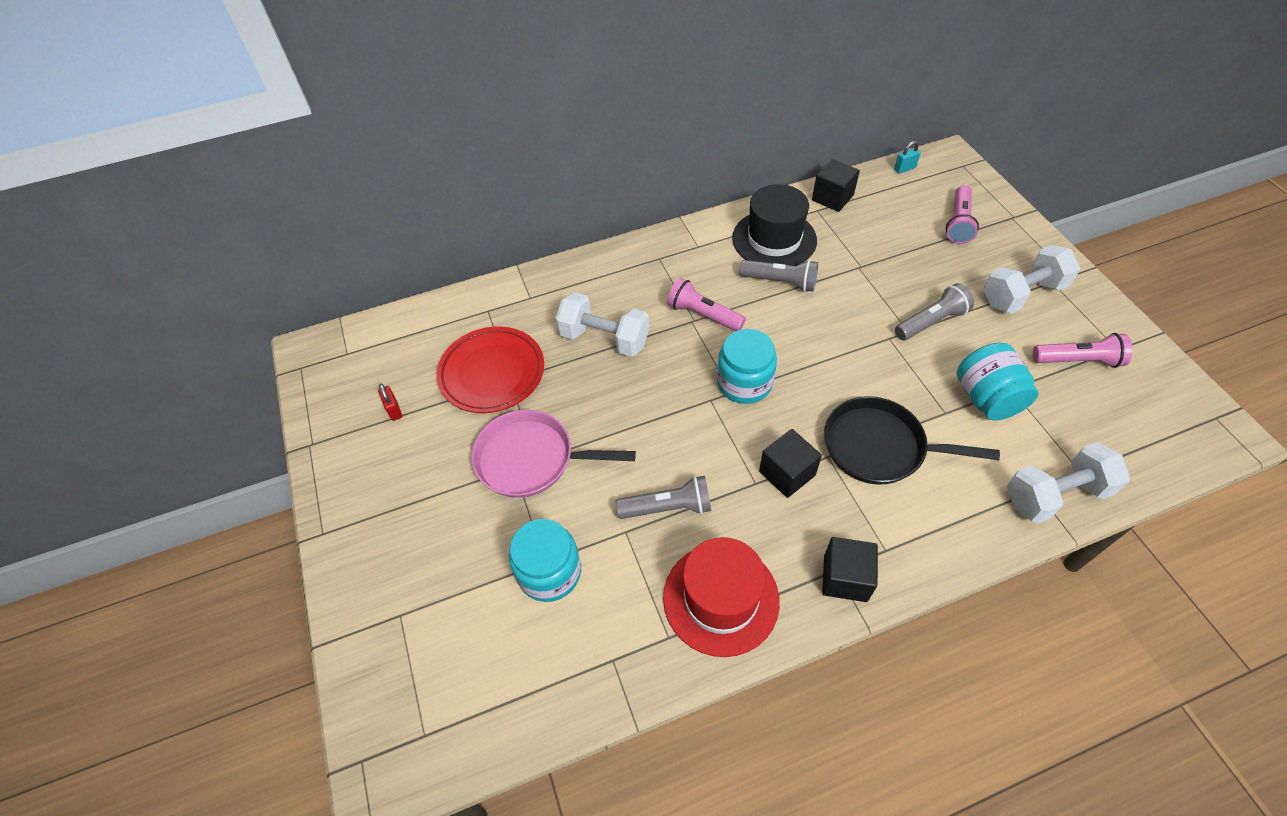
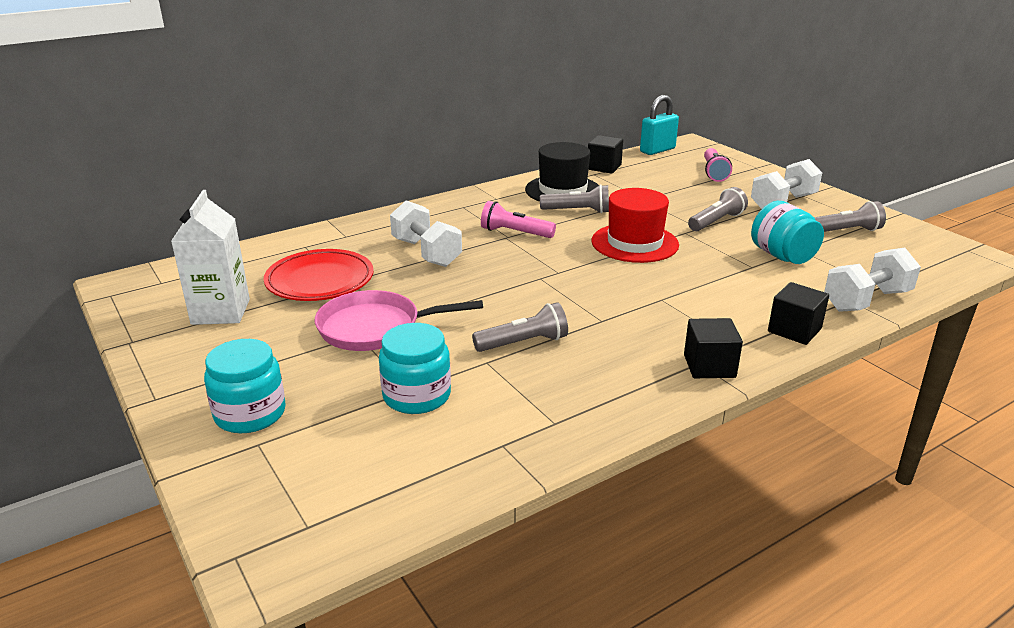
camera: 15 degrees left, 25 degrees down
red padlock [378,384,402,421] -> white carton [171,190,250,325]
white dumbbell [555,292,649,357] -> white dumbbell turned 45 degrees clockwise [390,200,462,267]
red hat [663,537,780,657] -> red hat moved to [592,188,679,263]
turquoise jar [717,329,777,404] -> turquoise jar moved to [204,339,286,433]
black cube [759,429,822,498] -> black cube moved to [768,282,829,345]
black pan [824,396,1000,485] -> none
turquoise padlock [894,141,921,174] -> turquoise padlock [640,95,679,155], size x2.03
pink flashlight [1033,333,1133,368] -> grey flashlight [814,201,886,232]

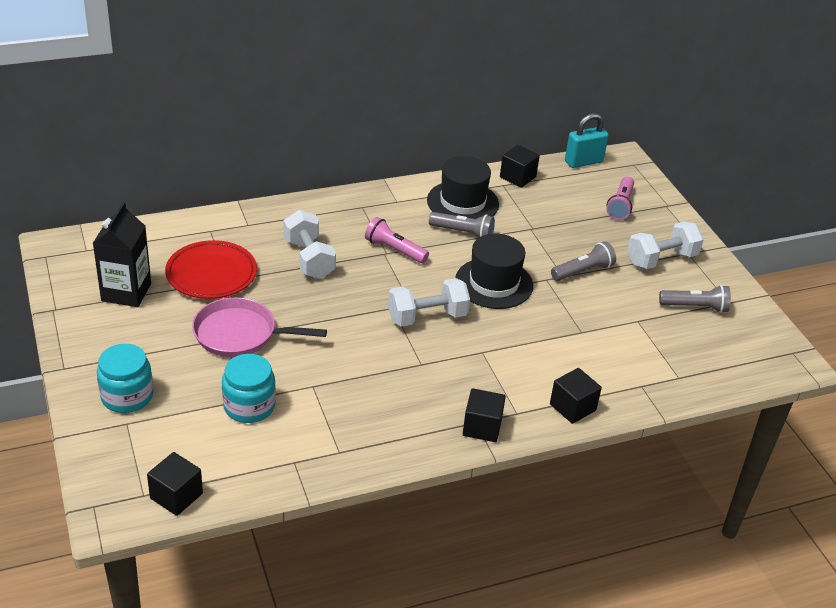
camera: 10 degrees right, 10 degrees up
white carton [171,190,250,325] -> black carton [93,202,151,307]
grey flashlight [472,302,568,352] -> none
red hat [592,188,679,263] -> black hat [456,234,533,309]
turquoise jar [751,201,824,264] -> none
white dumbbell [824,248,921,312] -> white dumbbell moved to [388,278,470,327]
none -> black cube [147,452,203,516]

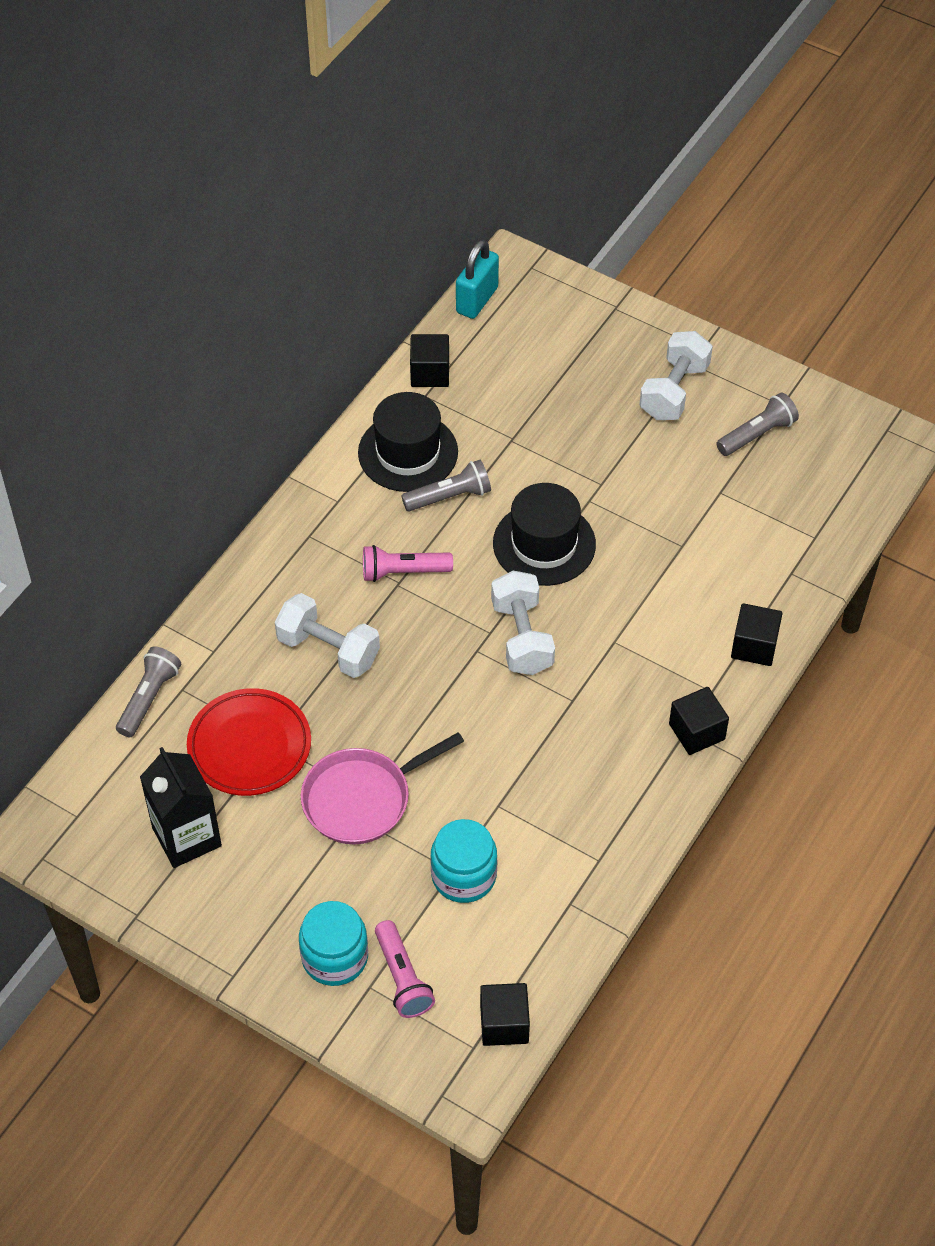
camera: 35 degrees left, 15 degrees up
white dumbbell [388,278,470,327] -> white dumbbell turned 45 degrees counterclockwise [491,571,555,675]
grey flashlight [551,241,616,281] -> grey flashlight moved to [116,647,181,737]
pink flashlight [606,176,634,220] -> pink flashlight moved to [375,920,435,1018]

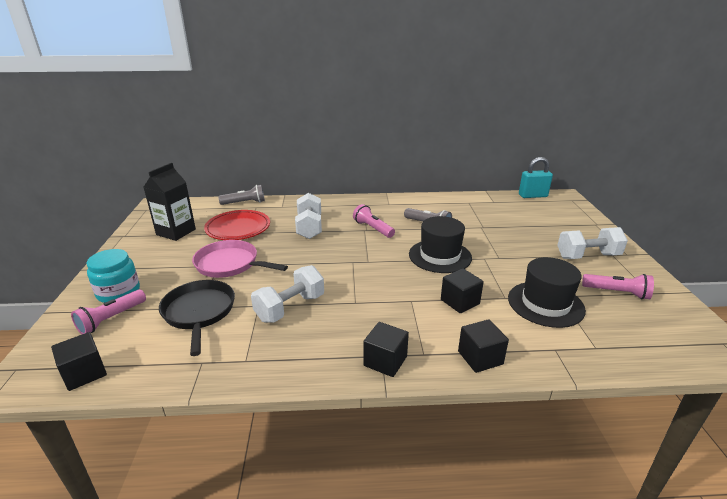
camera: 55 degrees right, 25 degrees down
black hat [358,392,458,492] -> black hat moved to [508,257,586,328]
black cube [410,334,449,387] -> black cube moved to [441,268,484,313]
turquoise jar [431,819,497,903] -> black pan [159,280,235,356]
white dumbbell [491,571,555,675] -> white dumbbell moved to [251,265,324,322]
grey flashlight [716,392,799,456] -> pink flashlight [582,274,654,299]

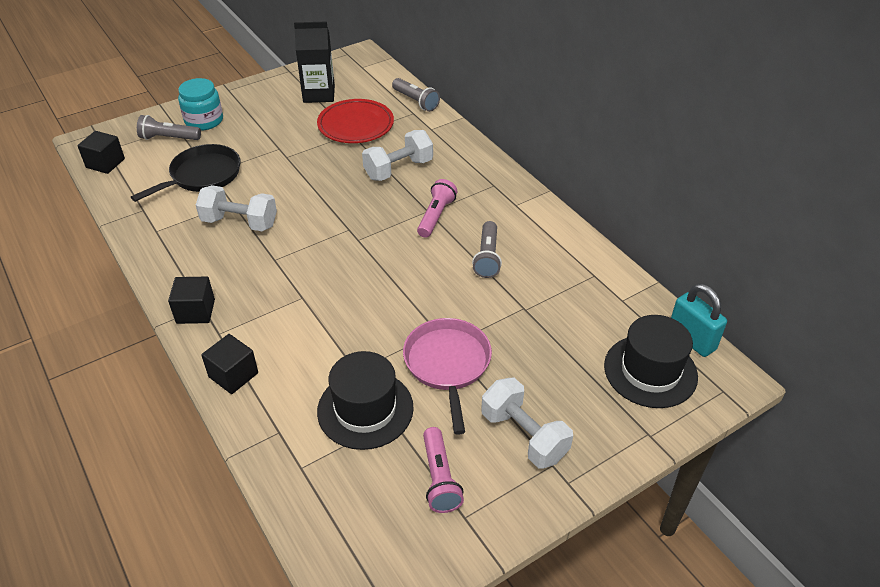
camera: 60 degrees right, 15 degrees up
pink flashlight [71,290,146,334] -> grey flashlight [137,115,201,140]
pink pan [192,240,288,278] -> pink pan moved to [403,318,492,435]
black hat [409,216,472,273] -> black hat moved to [604,315,698,408]
black cube [441,268,484,313] -> none

